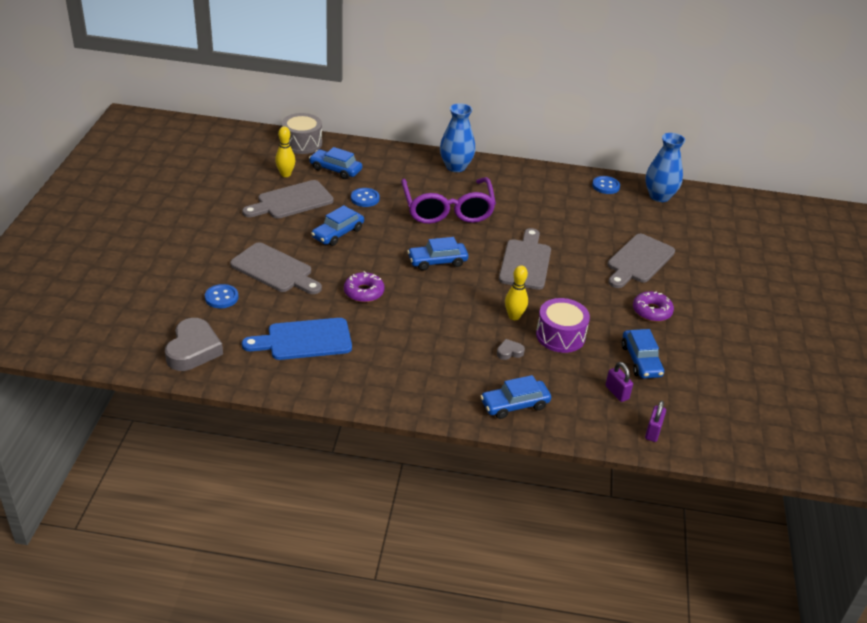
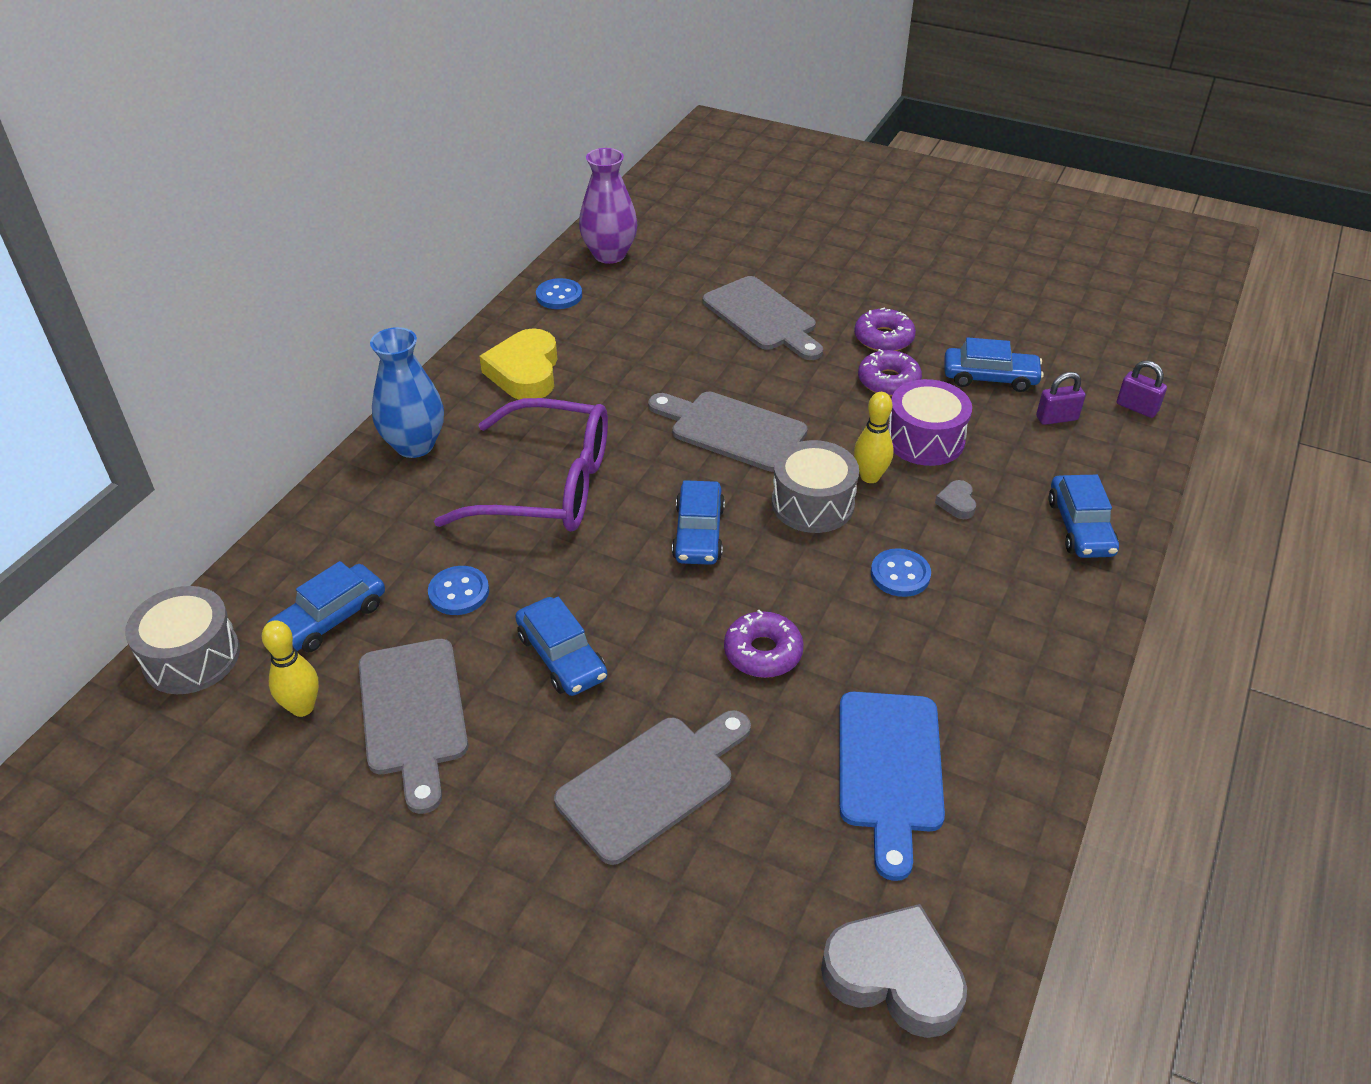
camera: 70 degrees left, 5 degrees up
blue button [205,284,239,308] -> blue button moved to [871,548,931,597]
blue vase [645,133,685,202] -> purple vase [579,148,637,264]
none -> yellow heart [479,328,557,400]
none -> grey drum [772,440,859,533]
none -> purple donut [858,349,922,396]

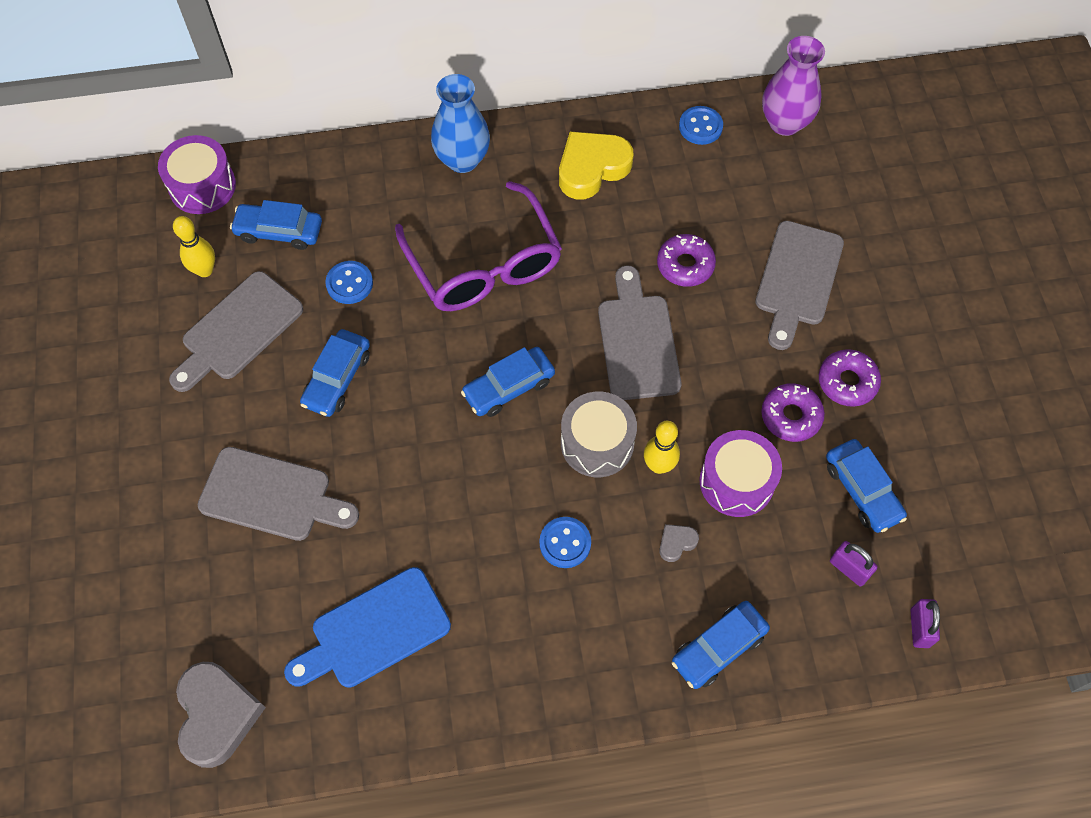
camera: 55 degrees right, 20 degrees up
grey drum [125,586,240,694] -> purple drum [158,135,236,214]
purple donut [724,610,804,678] -> purple donut moved to [657,234,716,287]

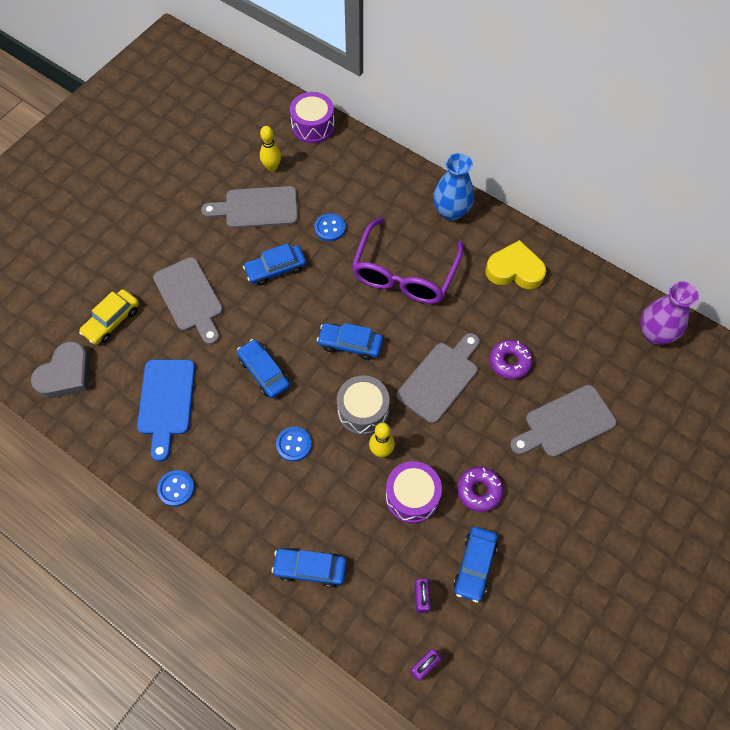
camera: 45 degrees right, 0 degrees up
blue car [230,200,322,250] -> blue car moved to [237,339,290,398]
blue cutting board [284,567,451,688] -> blue cutting board turned 105 degrees counterclockwise [137,360,195,462]
grey heart [659,524,699,562] -> none
blue button [679,106,723,145] -> blue button moved to [157,470,195,507]
purple donut [819,349,881,407] -> none
none -> yellow car [79,289,139,345]

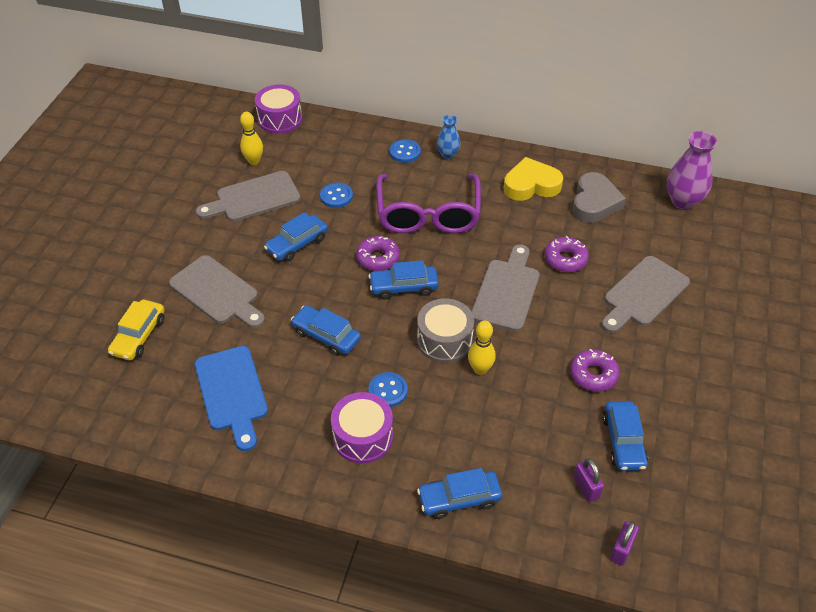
camera: 20 degrees left, 15 degrees down
grey heart [31,341,90,398] -> grey heart moved to [572,172,626,223]
blue button [157,470,195,507] -> blue button moved to [390,139,421,163]
purple drum [386,461,442,523] -> purple drum moved to [331,392,393,463]
blue vase [433,153,474,221] -> blue vase [437,115,461,159], size x0.59
none -> purple donut [356,236,400,271]

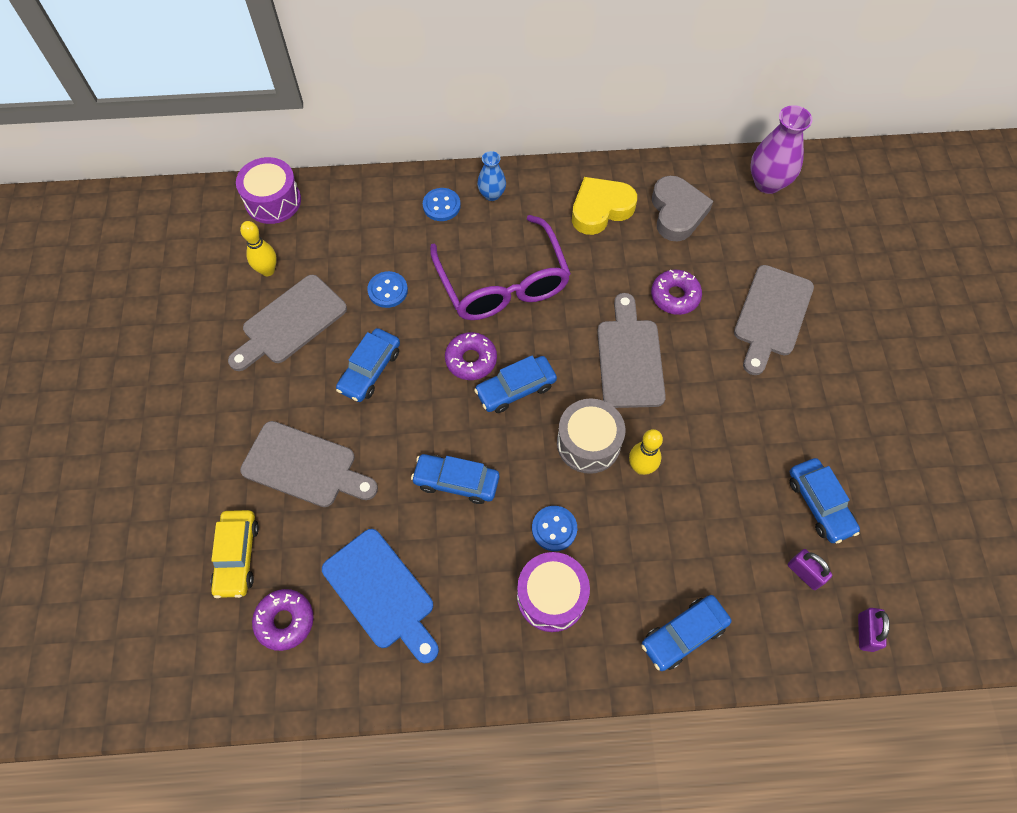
camera: 20 degrees left, 15 degrees up
purple donut [570,349,620,392] -> purple donut moved to [252,589,313,651]

